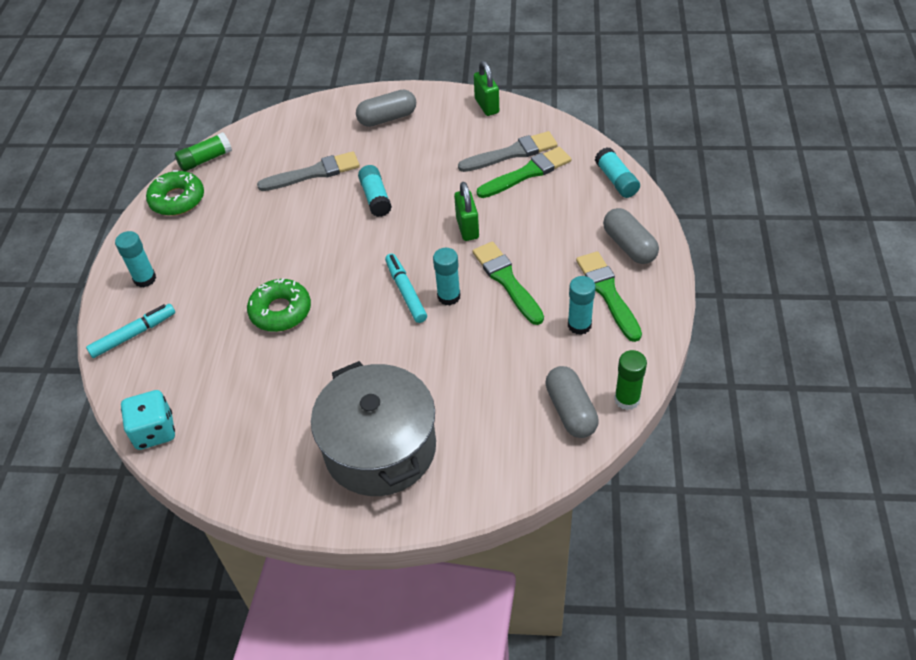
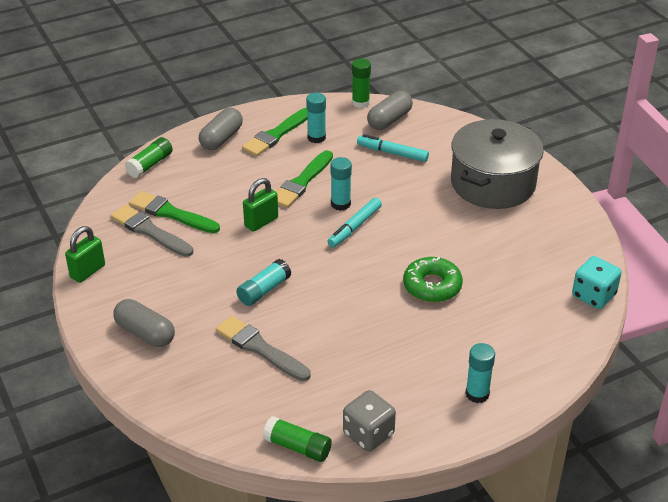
camera: 125 degrees left, 10 degrees down
turquoise marker [86,304,175,358] -> turquoise marker moved to [357,134,429,162]
green donut [146,170,204,216] -> grey dice [343,390,396,452]
turquoise glue stick [595,147,640,198] -> green glue stick [124,137,173,178]

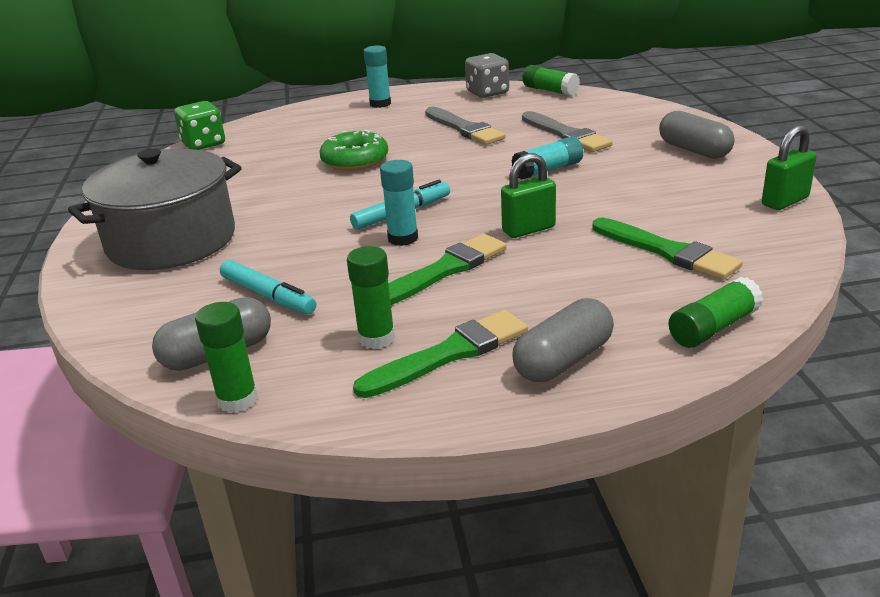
camera: 160 degrees left, 10 degrees down
grey brush [111,205,193,257] -> grey brush moved to [425,107,506,145]
turquoise glue stick [306,92,326,143] -> green glue stick [347,246,395,349]
turquoise dice [572,256,622,309] -> green dice [174,101,225,150]

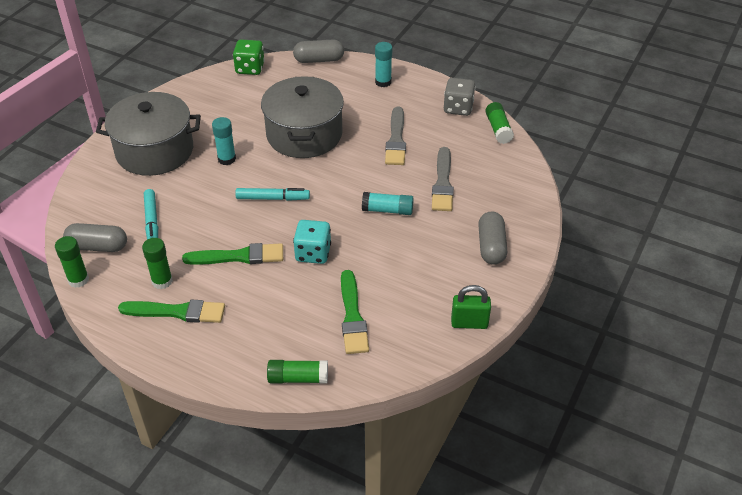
camera: 35 degrees right, 15 degrees up
green donut [320,130,388,171] -> grey pot [261,76,344,158]
turquoise glue stick [380,160,418,246] -> turquoise glue stick moved to [212,117,236,165]
green padlock [501,153,556,238] -> turquoise dice [293,220,331,264]
grey capsule [512,298,614,382] -> grey capsule moved to [293,39,344,63]

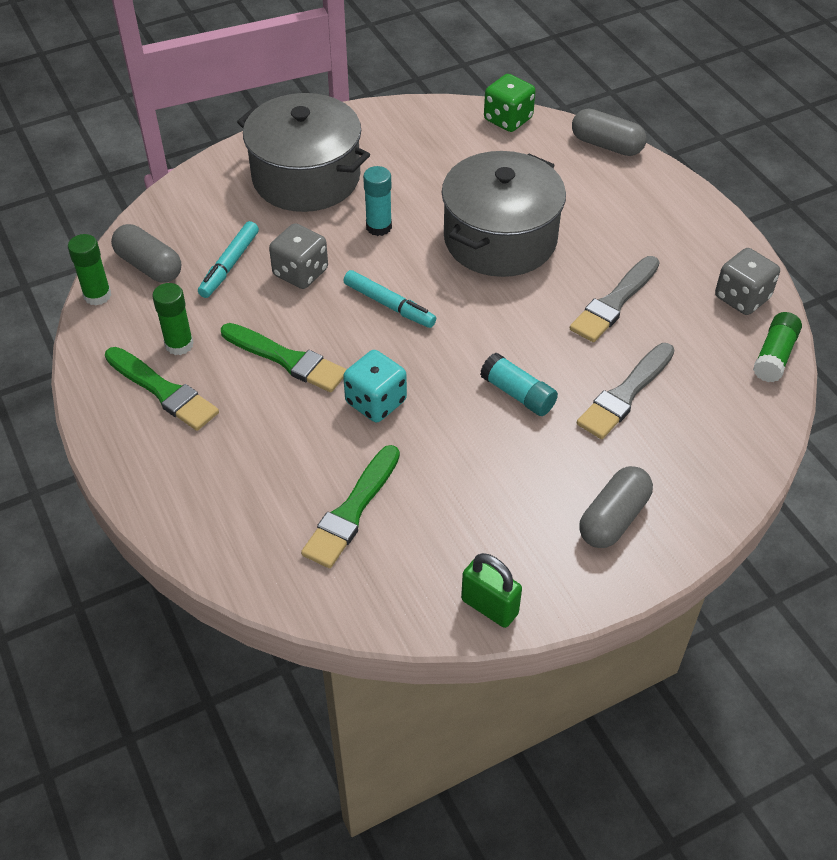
camera: 35 degrees right, 5 degrees up
green glue stick [267,360,328,384] -> none
turquoise glue stick [375,42,392,87] -> none
none -> grey dice [269,223,328,289]

